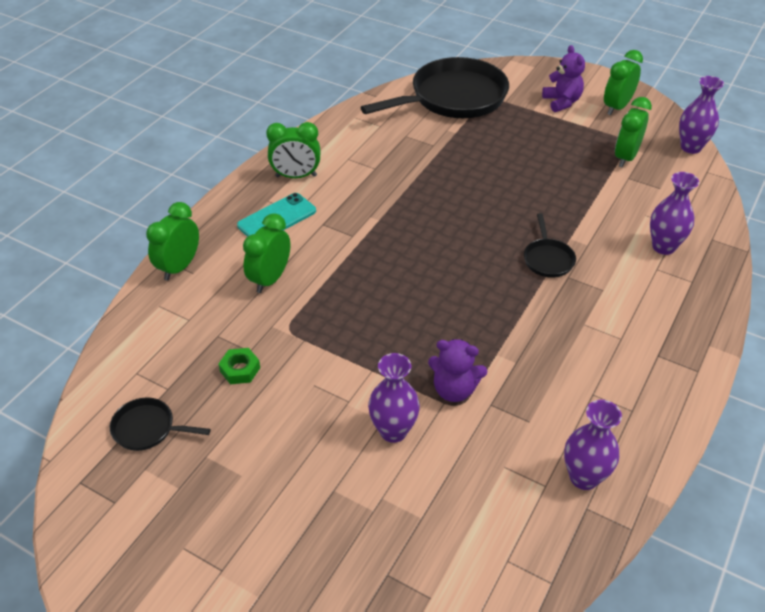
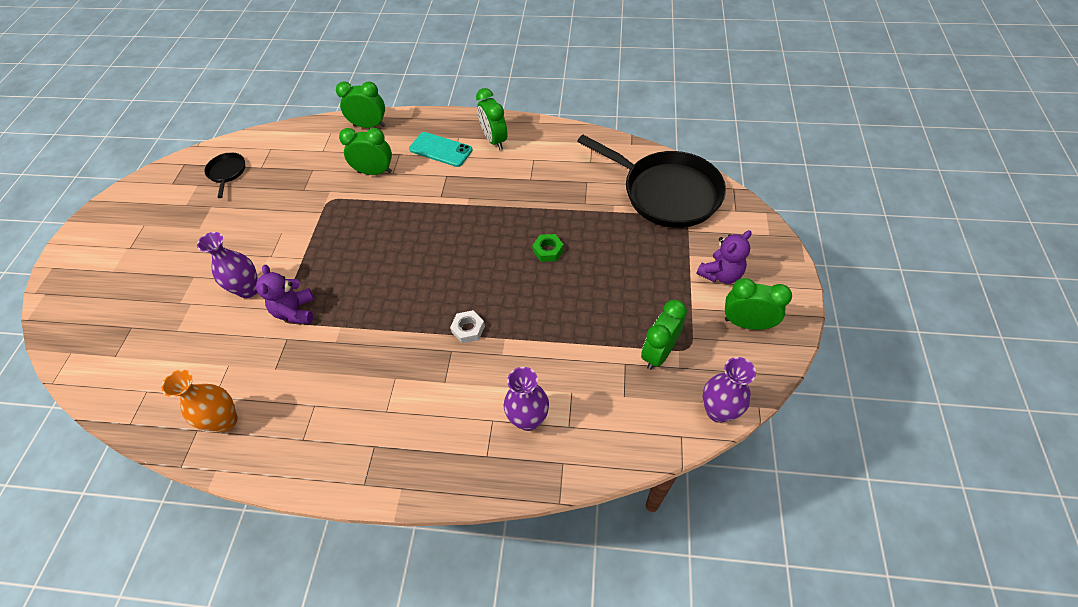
camera: 70 degrees right, 10 degrees up
green nut [219,348,260,384] -> green nut moved to [532,234,564,262]
black pan [524,213,576,278] -> white nut [450,310,485,343]
purple vase [564,400,622,490] -> orange vase [162,370,238,432]
green clock [615,97,652,168] -> green clock turned 60 degrees counterclockwise [641,300,687,370]

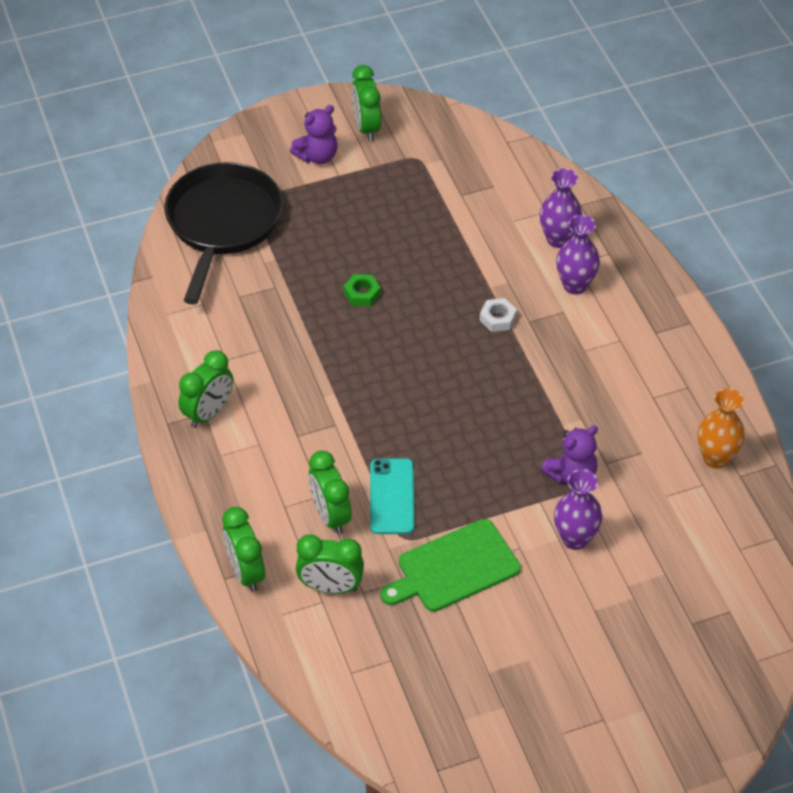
camera: 120 degrees left, 5 degrees down
black pan [204,152,245,198] -> none
turquoise phone [409,132,473,167] -> turquoise phone moved to [370,458,414,534]
green clock [641,300,687,370] -> green clock moved to [296,535,364,594]
purple teddy bear [696,230,752,284] -> purple teddy bear turned 120 degrees clockwise [290,105,338,164]
purple vase [702,357,756,423] -> purple vase moved to [556,215,600,295]
none -> green cutting board [380,519,521,612]

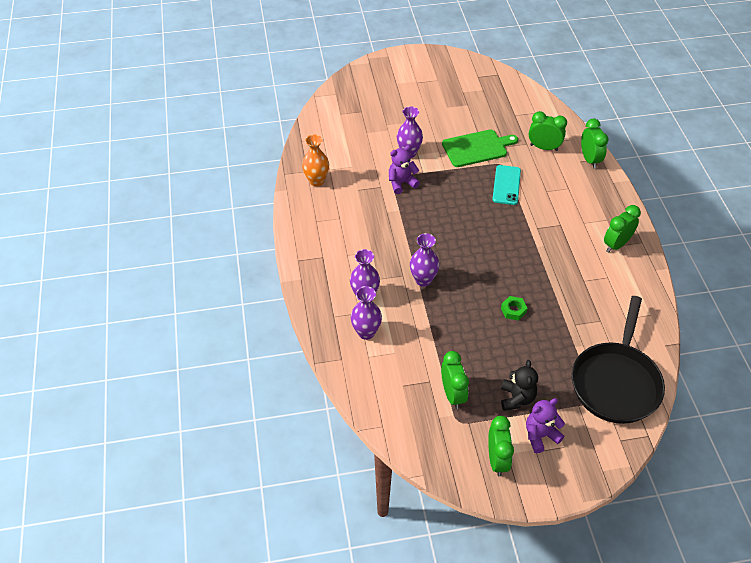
camera: 170 degrees left, 0 degrees up
green clock [309,451,352,534] -> green clock moved to [441,351,469,409]
white nut [480,298,517,332] -> purple vase [410,233,440,287]
none -> black teddy bear [501,360,538,411]

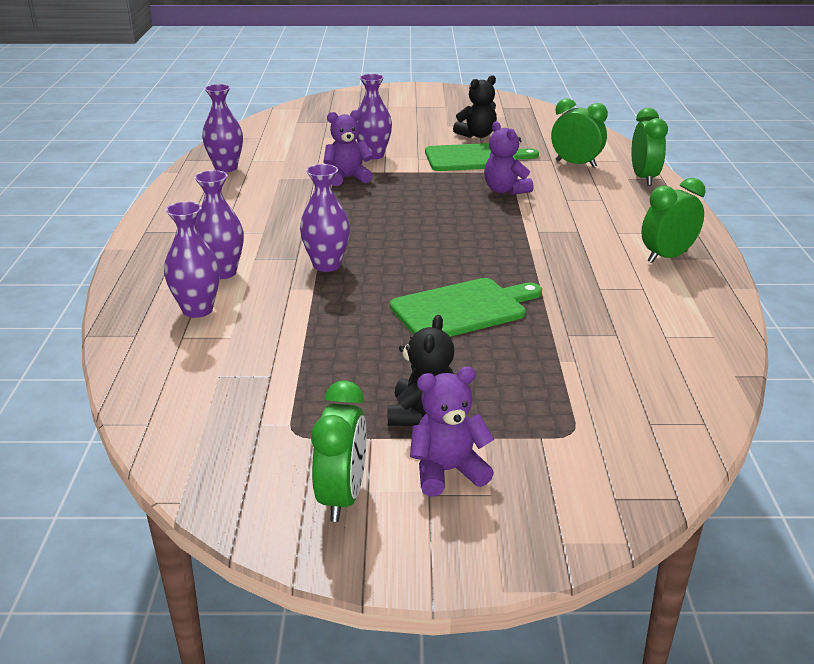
camera: 10 degrees right, 20 degrees down
orange vase [302,134,329,187] -> purple vase [202,84,243,172]
green clock [441,351,469,409] -> none
turquoise phone [492,165,521,205] -> purple teddy bear [484,121,534,195]
green nut [501,296,528,321] -> green cutting board [390,278,542,337]
black pan [572,296,665,424] -> none
none -> black teddy bear [453,75,497,138]

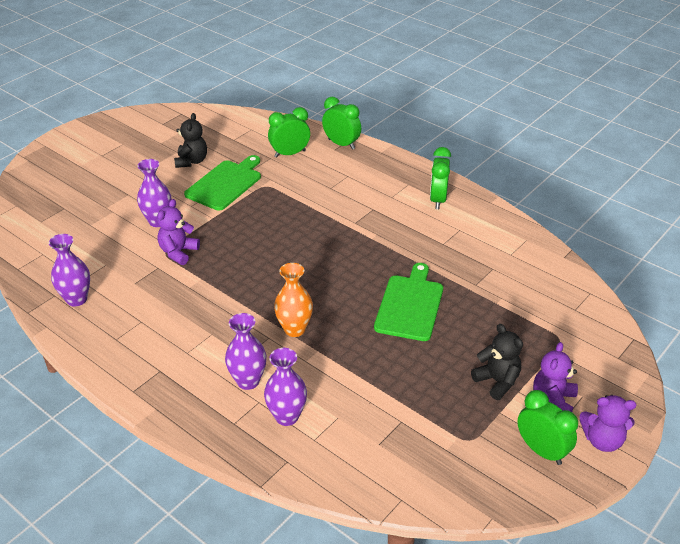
camera: 50 degrees left, 10 degrees up
purple vase [300,164,350,272] -> orange vase [274,263,313,337]
purple teddy bear [484,121,534,195] -> purple teddy bear moved to [580,395,636,452]

